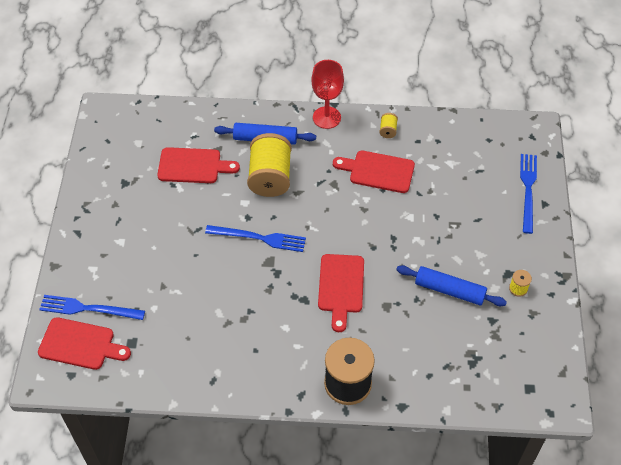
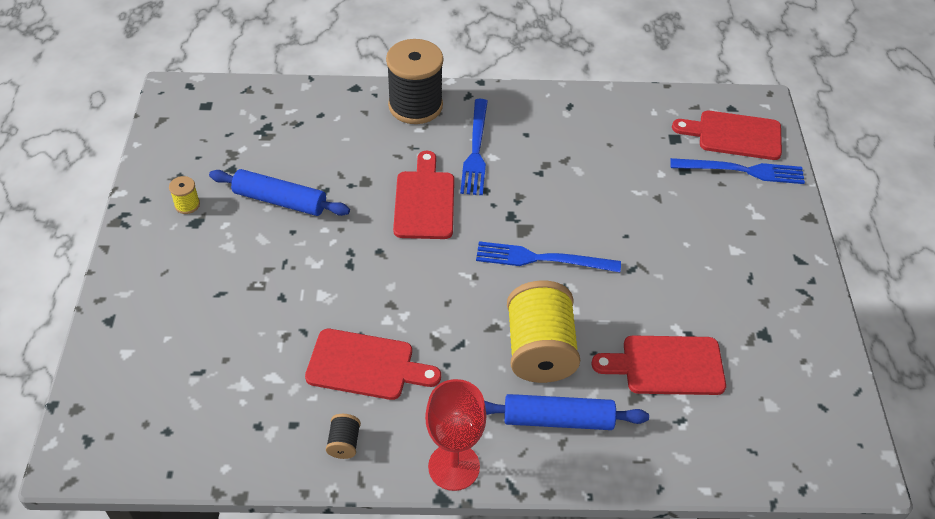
camera: 175 degrees right, 5 degrees down
yellow spool [379,113,398,138] -> black spool [326,414,361,459]
blue fork [520,154,537,234] -> blue fork moved to [460,99,488,195]

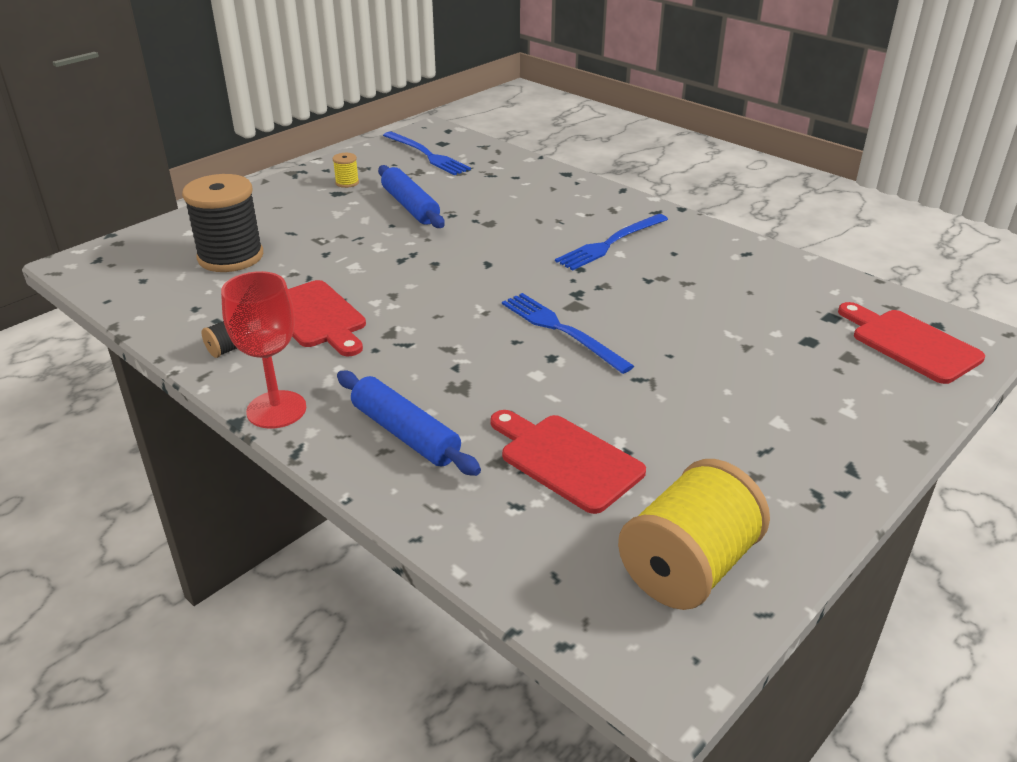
camera: 45 degrees right, 15 degrees down
black spool [386,39,443,124] -> black spool moved to [182,174,263,272]
red cutting board [393,151,454,239] -> none
yellow spool [507,281,580,383] -> yellow spool moved to [618,459,770,610]
blue fork [670,158,805,184] -> blue fork moved to [383,132,471,175]

